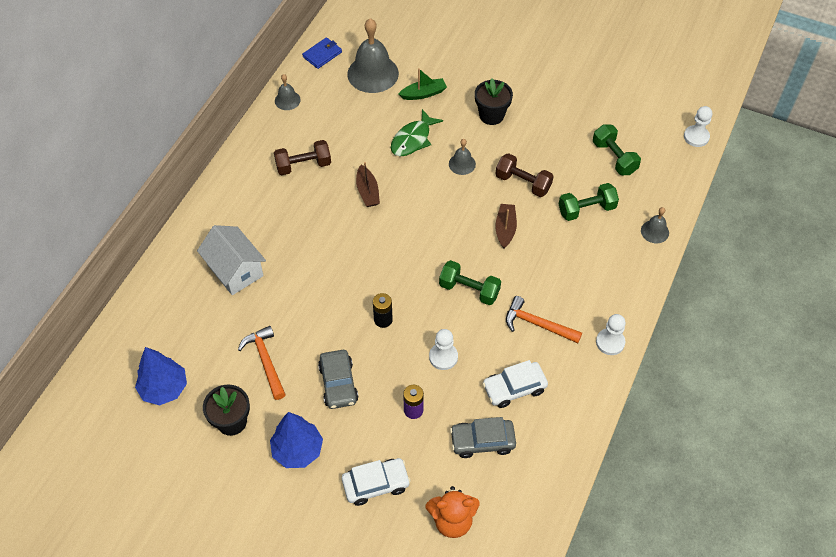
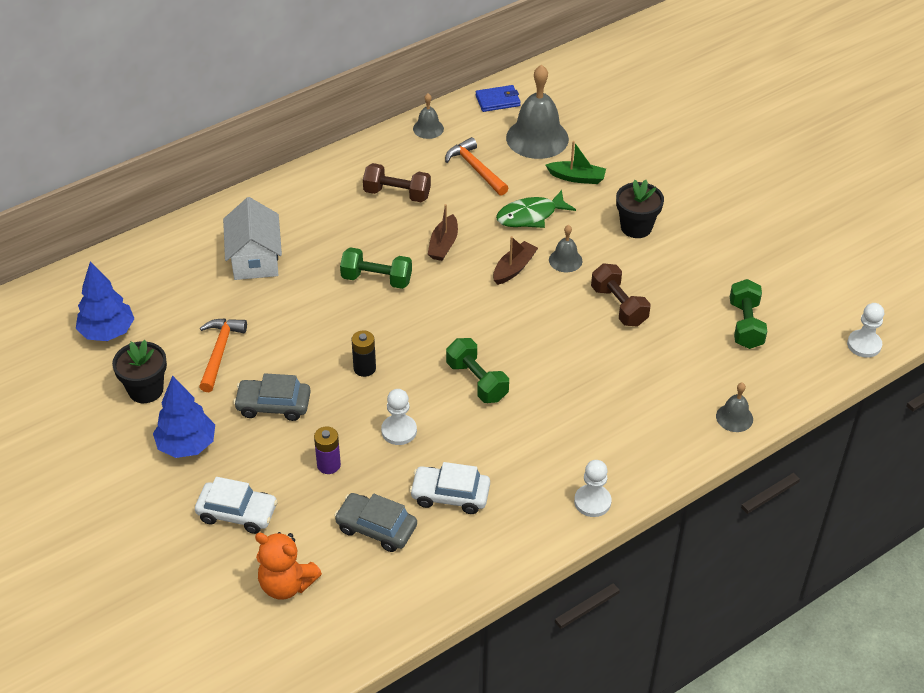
camera: 30 degrees right, 10 degrees down
grey car [318,350,358,409] -> grey car turned 75 degrees clockwise [233,373,311,421]
brown boat [495,204,517,249] -> brown boat moved to [493,236,538,285]
orange hammer [506,296,582,343] -> orange hammer moved to [445,137,508,196]
green dumbbell [559,183,619,221] -> green dumbbell moved to [340,247,412,289]

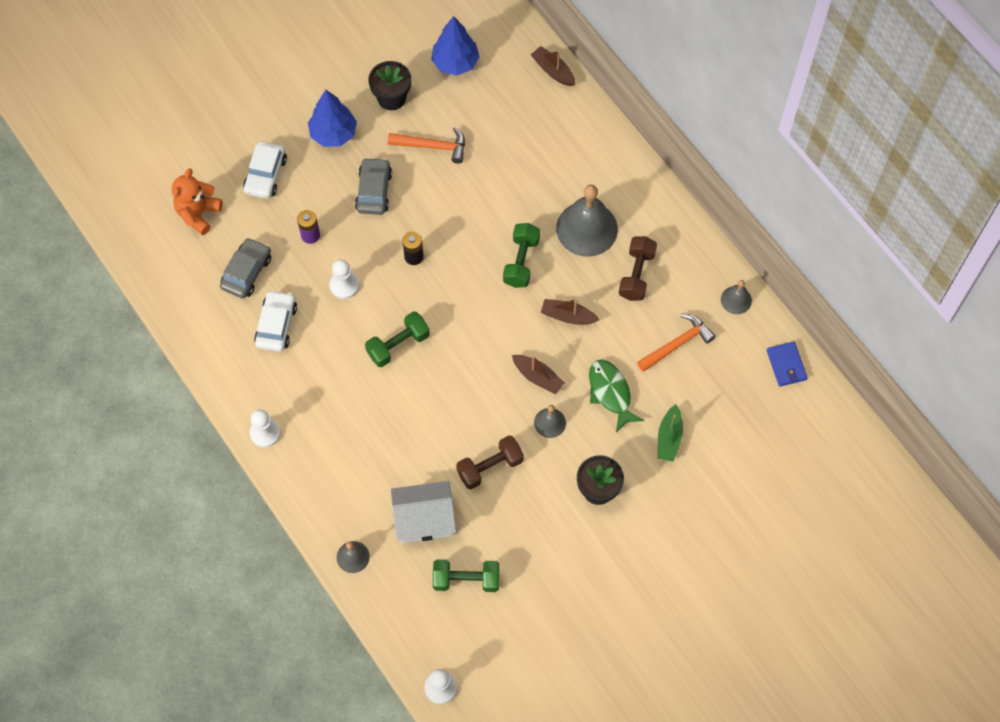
camera: 90 degrees right, 20 degrees up
white house [223,197,282,280] -> white house moved to [391,481,456,543]
grey bell [506,65,569,159] -> grey bell moved to [556,185,618,257]
none -> brown boat [531,46,575,86]

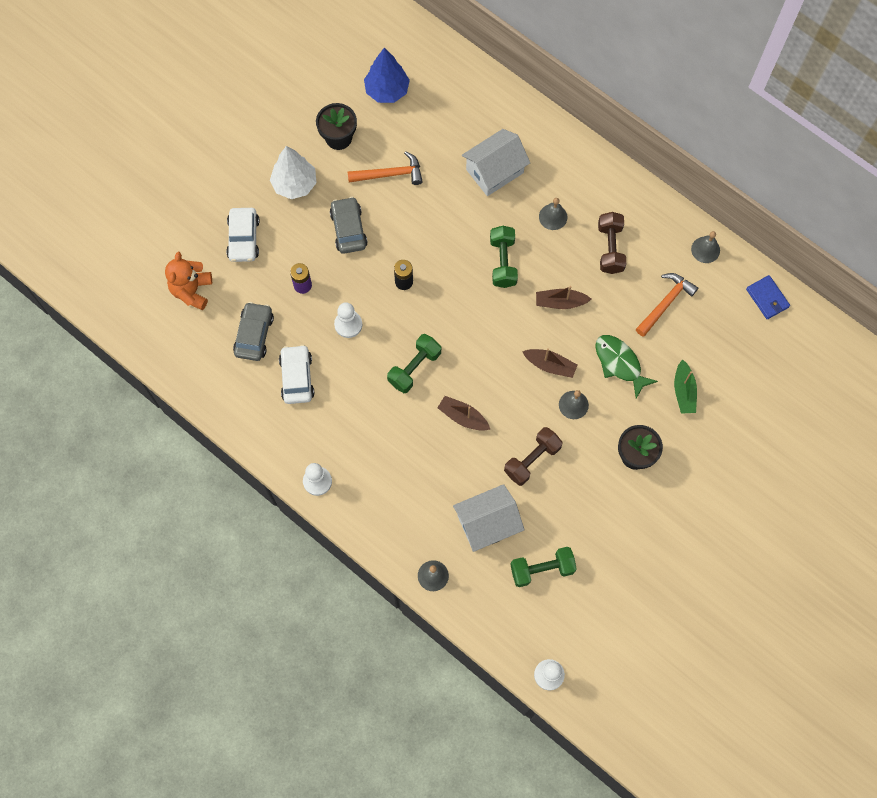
camera: 15 degrees left, 5 degrees up
blue tree [308,90,357,147] -> white tree [270,146,317,199]
brown boat [531,46,575,86] -> brown boat moved to [437,396,490,431]
grey bell [556,185,618,257] -> grey bell [539,198,567,230], size x0.50
none -> white house [462,129,530,196]

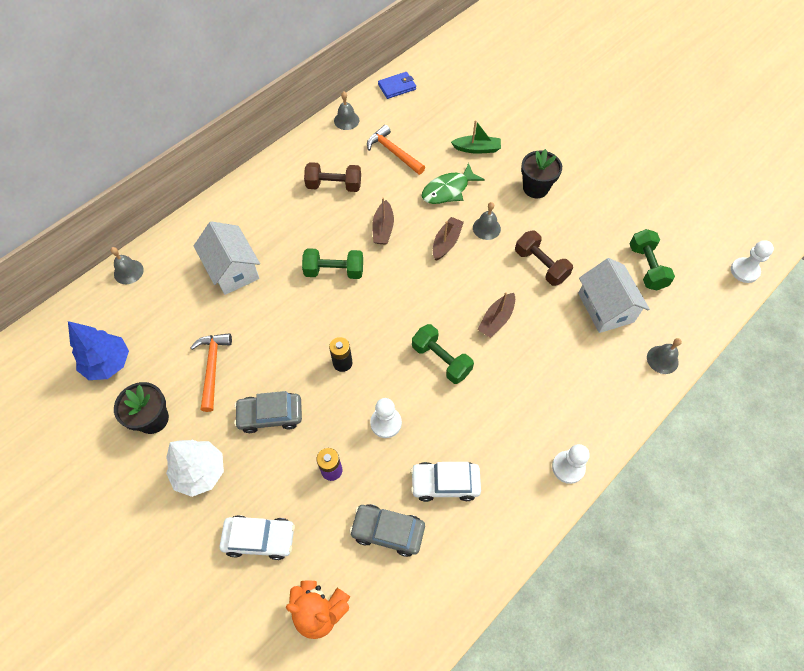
camera: 85 degrees left, 10 degrees down
grey bell [539,198,567,230] -> grey bell moved to [110,247,144,284]

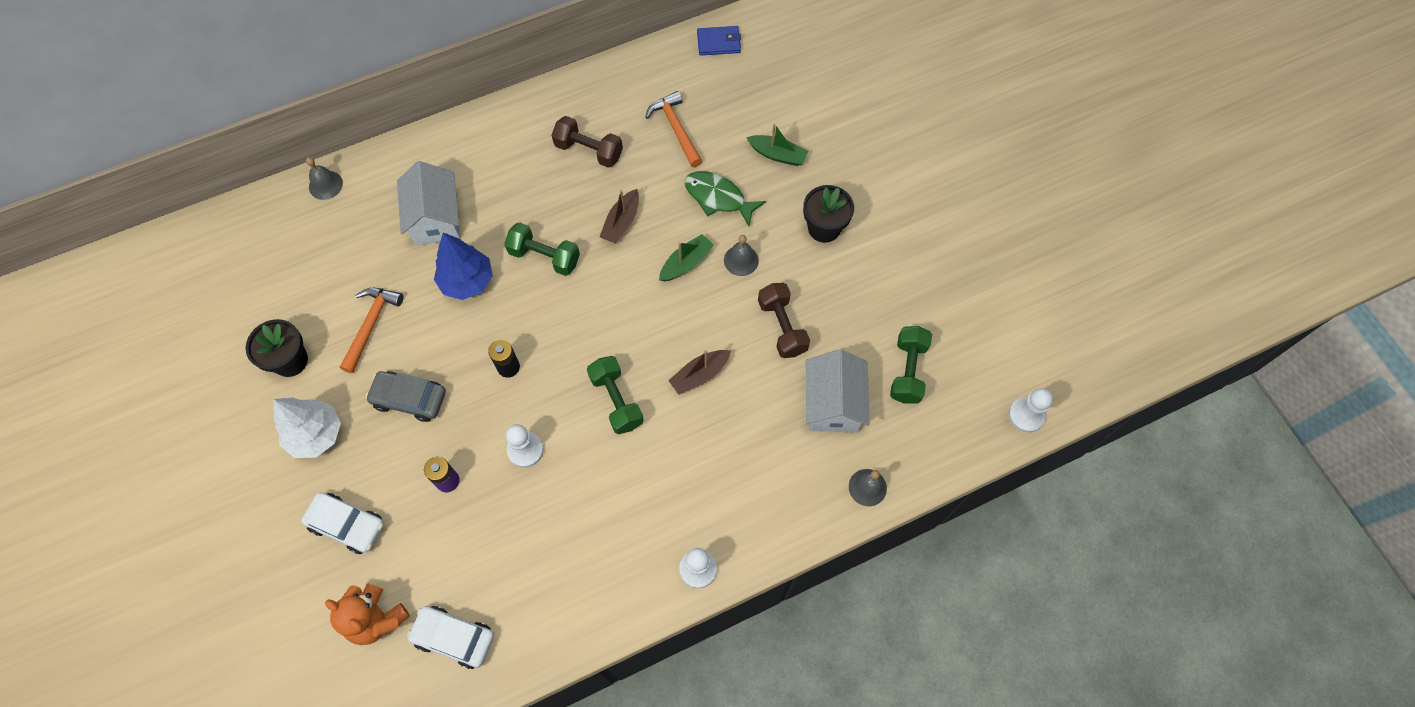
camera: 20 degrees right, 5 degrees up
blue tree [68,321,129,380] -> blue tree moved to [434,233,493,300]
grey bell [334,92,359,130] -> none
grey car [349,504,425,557] -> none
white car [411,462,481,502] -> white car moved to [407,606,494,669]
green fish [422,163,485,204] -> green fish turned 45 degrees clockwise [685,171,766,226]
brown boat [433,217,464,261] -> green boat [659,234,714,281]

